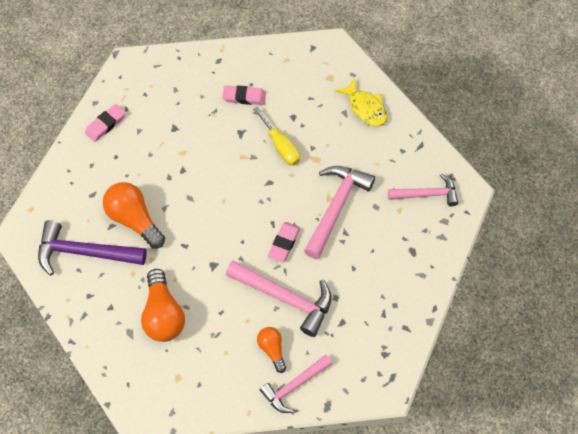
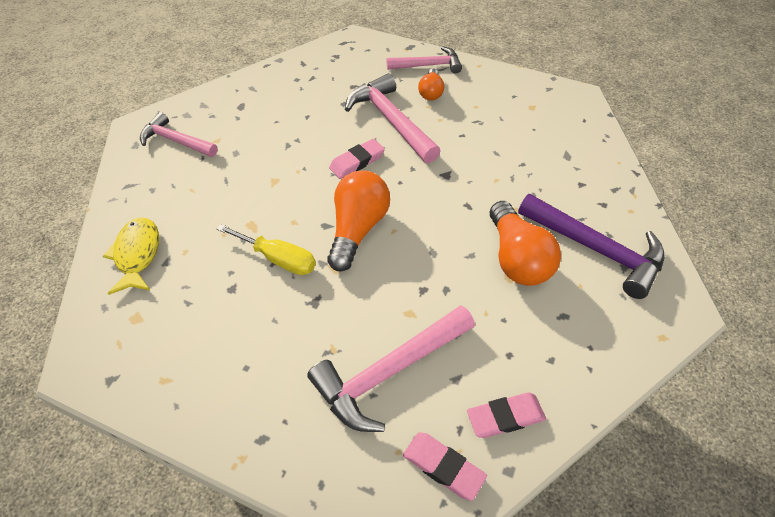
camera: 150 degrees left, 10 degrees down
orange light bulb [141,269,185,342] -> orange light bulb moved to [327,170,390,271]
pink eraser [222,85,266,105] -> pink eraser moved to [403,432,487,501]
yellow screwdriver [253,107,300,166] -> yellow screwdriver turned 120 degrees clockwise [217,224,316,275]
pink hammer [304,166,375,259] -> pink hammer moved to [307,305,475,432]

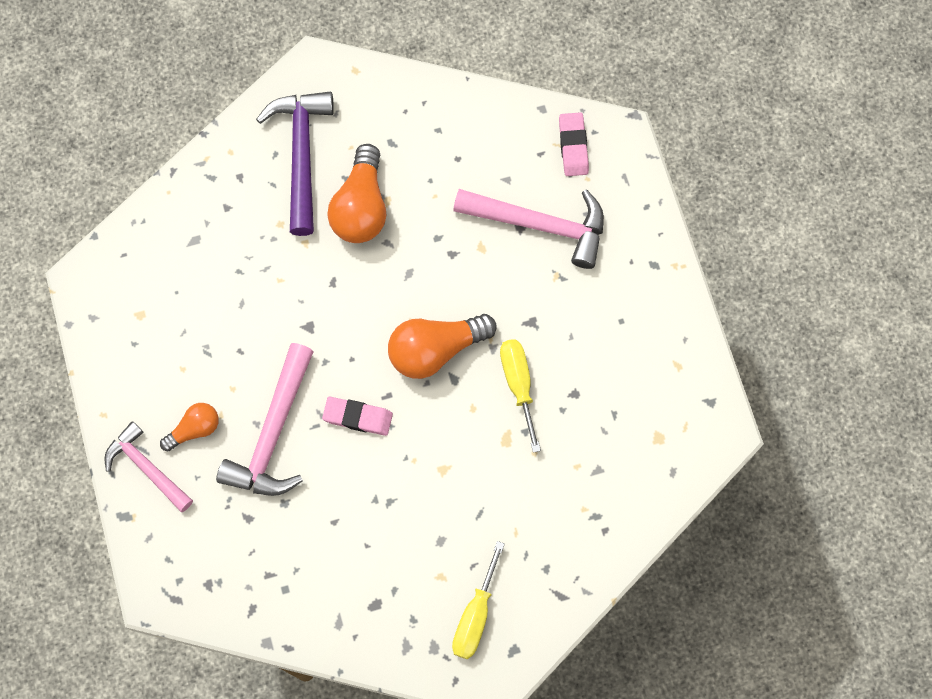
camera: 130 degrees left, 20 degrees up
yellow fish [103,217,159,295] -> none
pink hammer [140,112,218,157] -> yellow screwdriver [452,541,505,660]
pink eraser [467,392,546,438] -> none
orange light bulb [490,201,561,286] -> orange light bulb turned 150 degrees clockwise [327,144,386,243]

